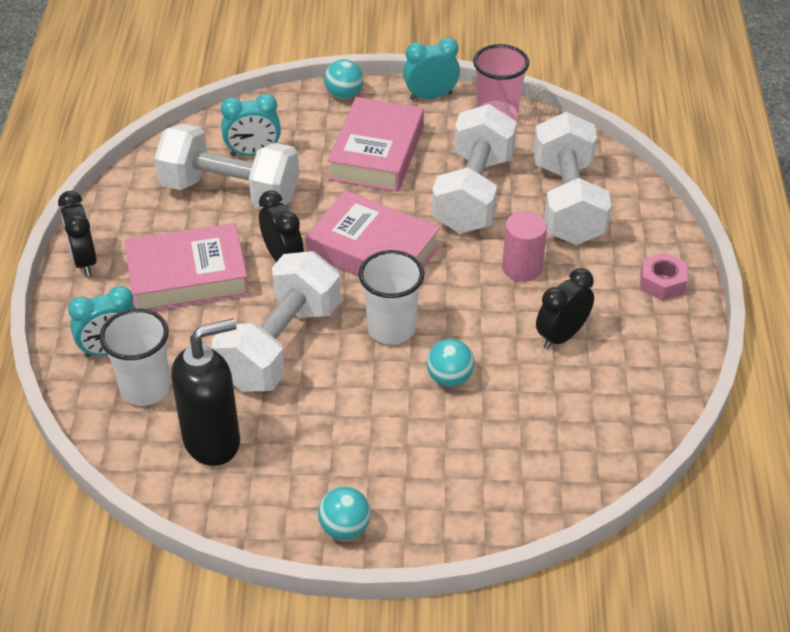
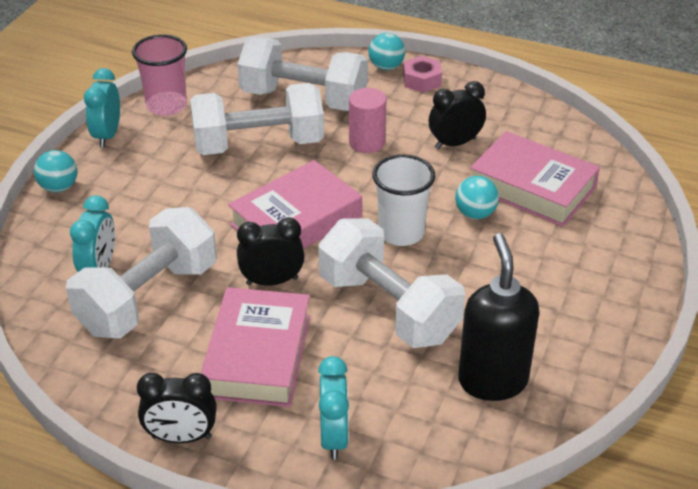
camera: 70 degrees left, 5 degrees down
white cup [99,308,170,406] -> none
turquoise ball [318,487,371,540] -> turquoise ball moved to [368,33,405,70]
pink book [327,97,424,192] -> pink book moved to [470,131,600,227]
white dumbbell [432,104,517,233] -> white dumbbell turned 45 degrees counterclockwise [190,83,324,155]
black clock [536,268,594,349] -> black clock turned 90 degrees clockwise [429,81,486,149]

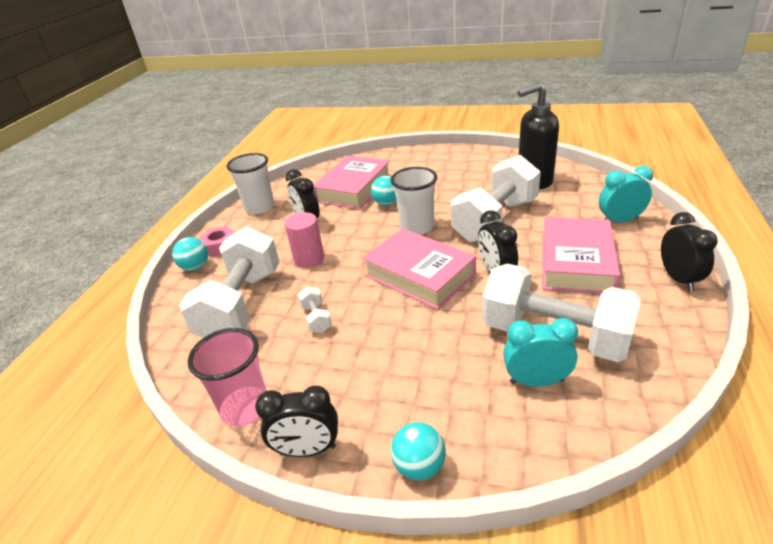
camera: 95 degrees left, 5 degrees down
turquoise clock [84,68,120,147] -> black clock [255,386,338,457]
white dumbbell [190,83,324,155] -> white dumbbell [298,287,332,333], size x0.40
pink book [200,287,310,407] -> pink book turned 75 degrees counterclockwise [542,217,620,294]
none -> white cup [227,153,274,214]

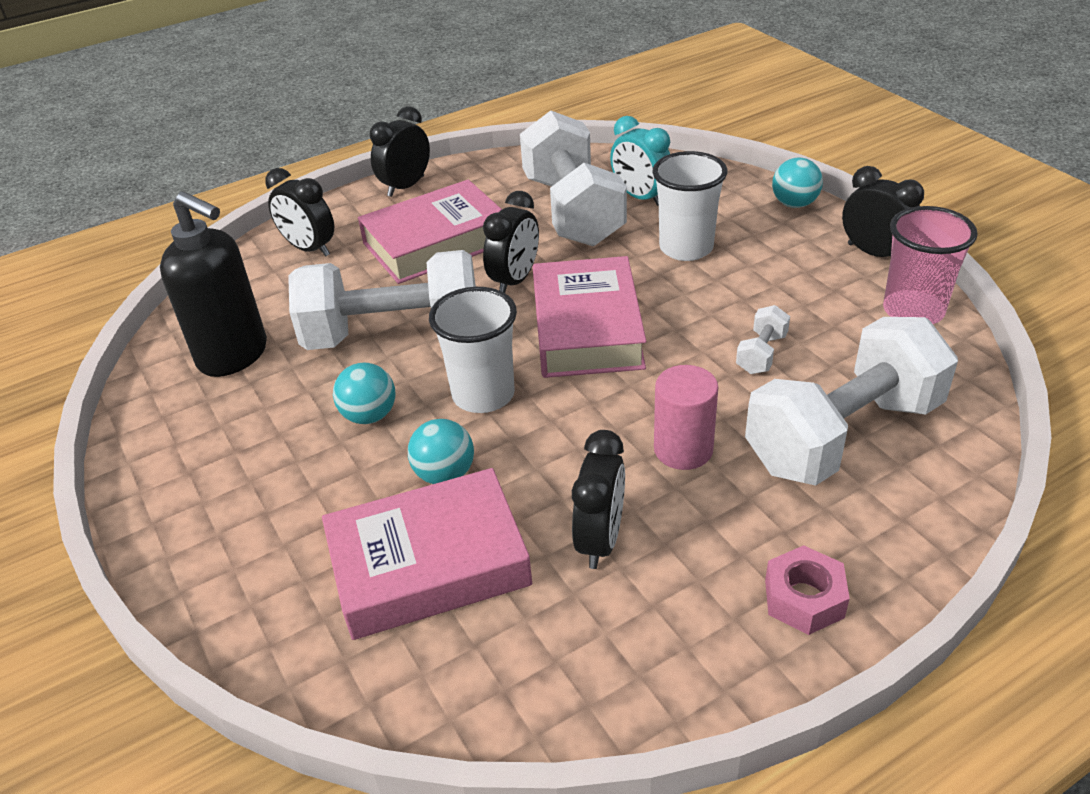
camera: 135 degrees left, 5 degrees up
turquoise ball [172,237,208,271] -> turquoise ball moved to [333,363,395,424]
white cup [227,153,274,214] -> white cup moved to [652,151,727,261]
turquoise clock [599,166,653,223] -> black clock [265,168,334,256]

